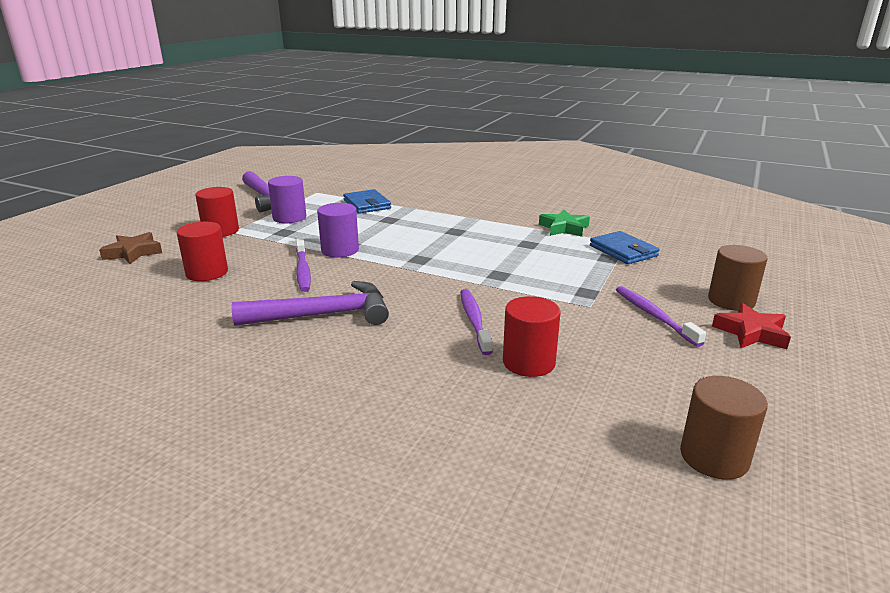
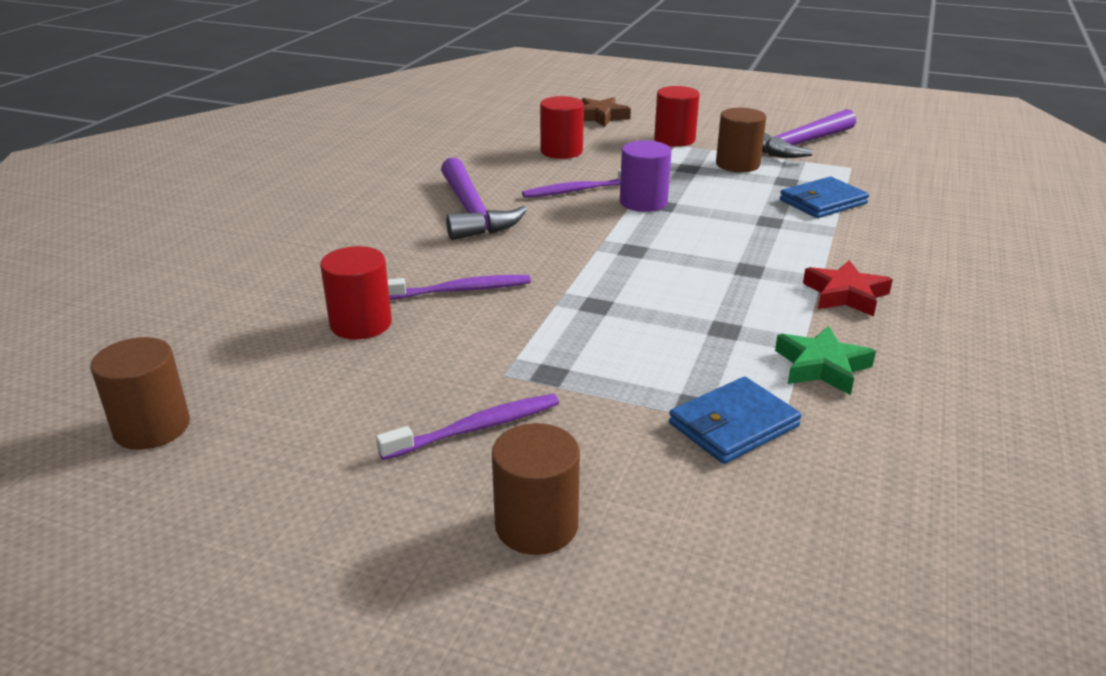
camera: 85 degrees right, 5 degrees up
purple cylinder [268,176,306,223] -> brown cylinder [716,108,766,172]
red star [712,303,791,349] -> red star moved to [803,260,893,317]

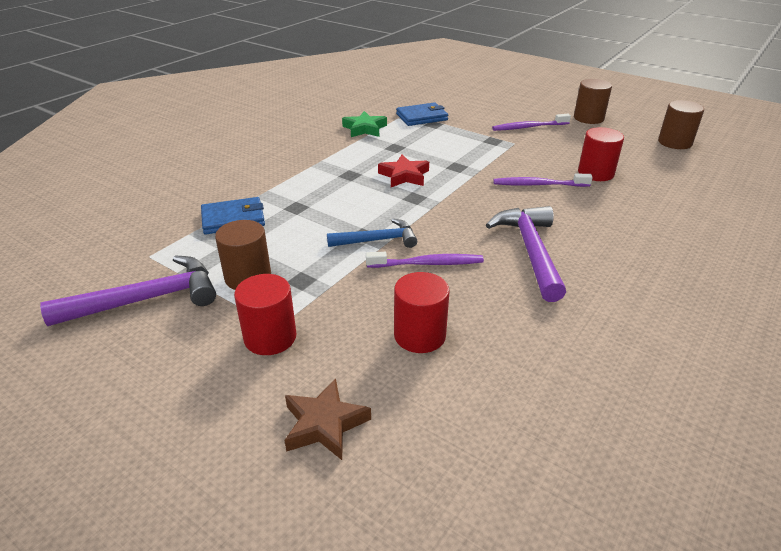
camera: 165 degrees left, 5 degrees up
brown cylinder [492,423,580,555] -> brown cylinder moved to [574,79,612,124]
purple cylinder [620,140,672,212] -> blue hammer [327,218,417,248]
red star [803,260,893,317] -> red star moved to [378,155,429,187]

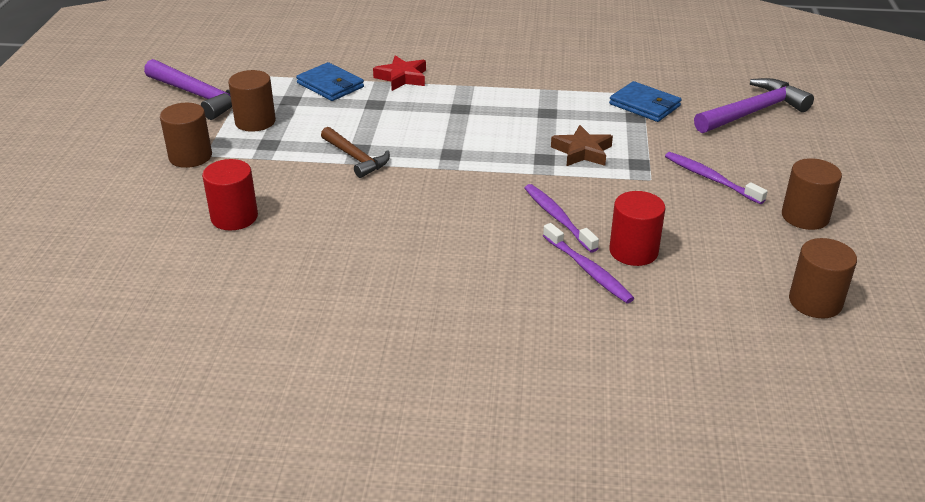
camera: 60 degrees right, 0 degrees up
red cylinder [234,274,297,355] -> brown cylinder [160,103,212,168]
brown star [285,378,371,460] -> brown star moved to [551,125,613,166]
blue hammer [327,218,417,248] -> brown hammer [321,127,390,178]
green star [342,111,387,137] -> none
purple toothbrush [366,252,484,268] -> purple toothbrush moved to [543,223,634,303]
red star [378,155,429,187] -> red star moved to [373,55,426,91]
purple hammer [486,206,566,302] -> purple hammer moved to [694,78,814,133]

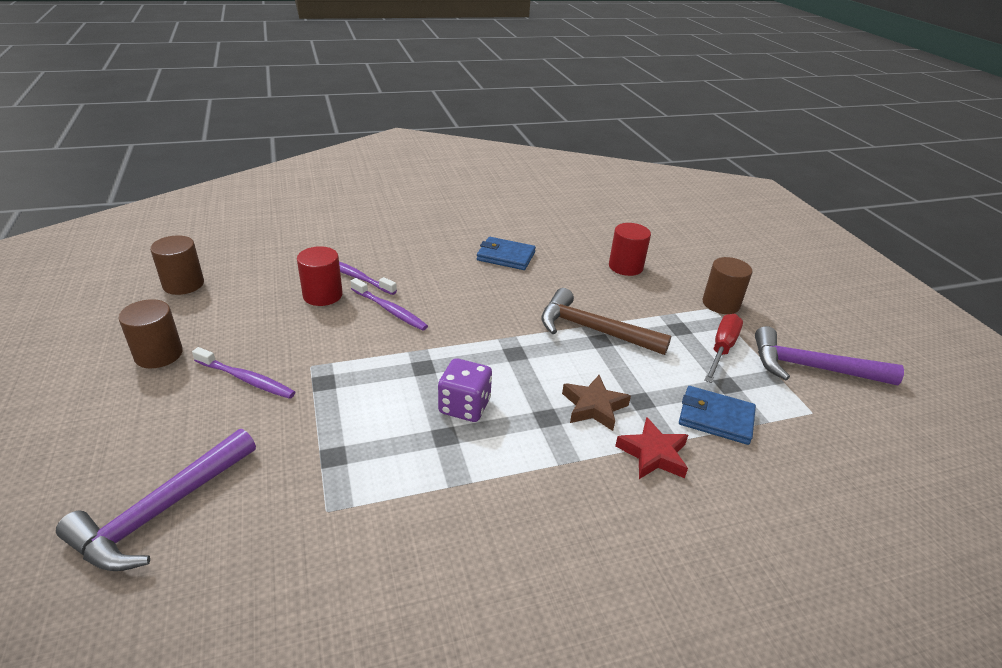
camera: 155 degrees right, 0 degrees up
brown cylinder [228,70,276,132] -> red screwdriver [704,314,743,383]
brown hammer [321,127,390,178] -> brown hammer [541,288,671,355], size x1.56
brown star [551,125,613,166] -> brown star moved to [562,375,631,431]
blue wallet [609,81,682,122] -> blue wallet moved to [477,237,536,270]
none -> purple dice [438,358,492,422]

